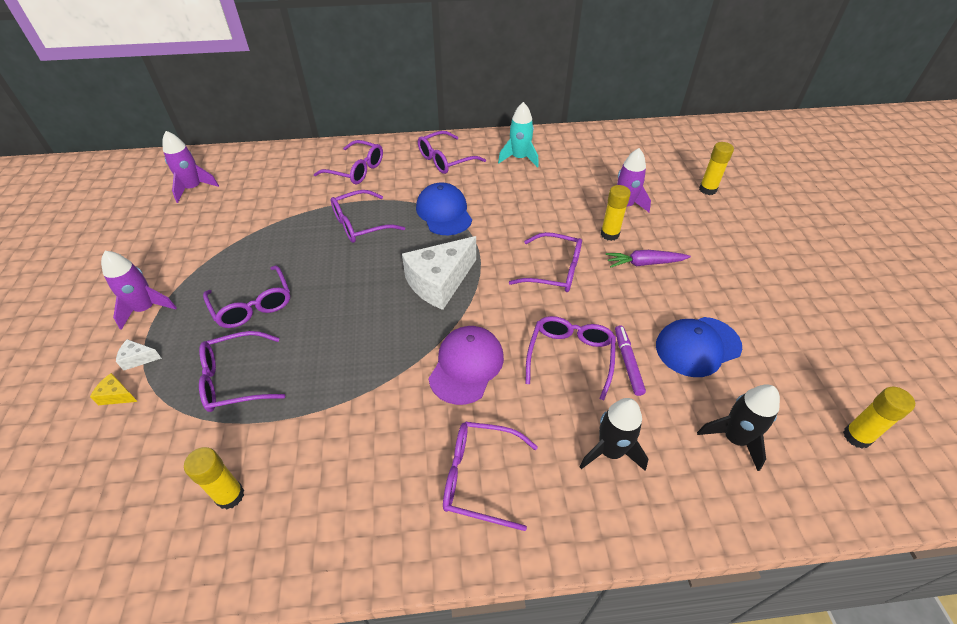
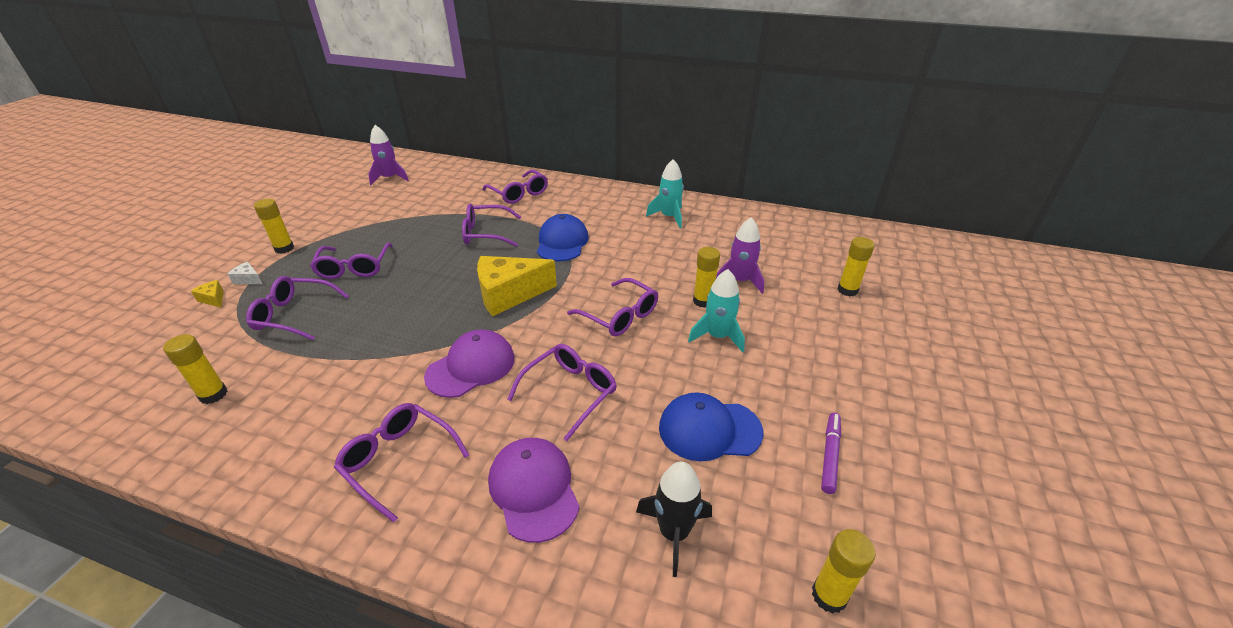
camera: 25 degrees right, 10 degrees down
purple rocket [101,251,177,330] -> yellow glue stick [254,199,294,254]
white cheese [402,236,476,310] -> yellow cheese [477,256,557,316]
purple glasses [418,131,486,174] -> none
black rocket [580,398,648,471] -> purple cap [488,438,580,543]
purple carrot [606,250,691,268] -> turquoise rocket [688,269,745,353]
purple marker [615,325,646,396] -> purple marker moved to [821,413,841,494]

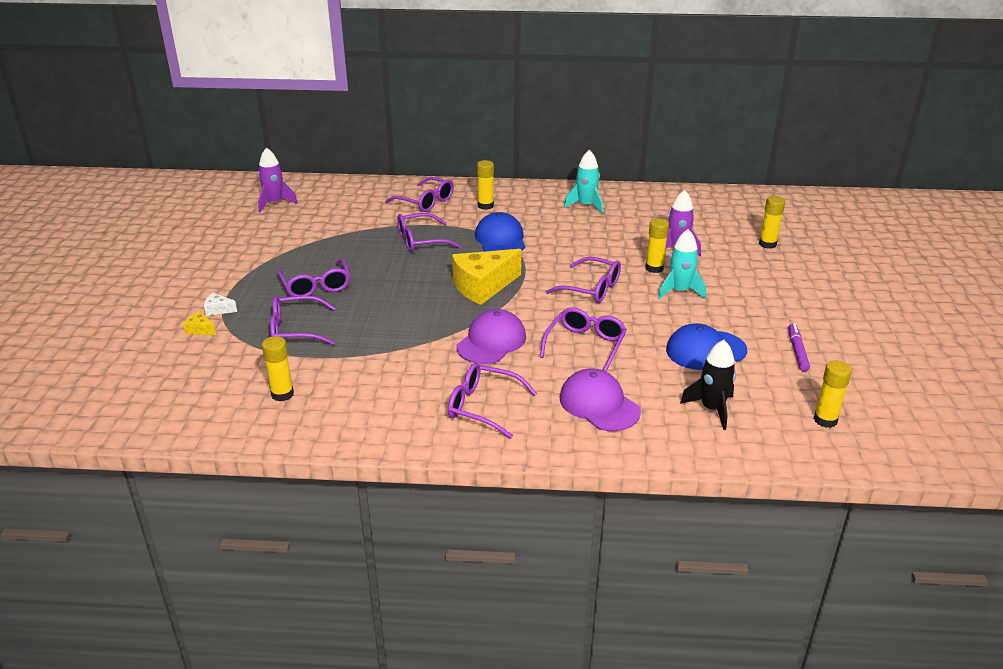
camera: 15 degrees left, 5 degrees down
yellow glue stick [254,199,294,254] -> yellow glue stick moved to [477,160,494,210]

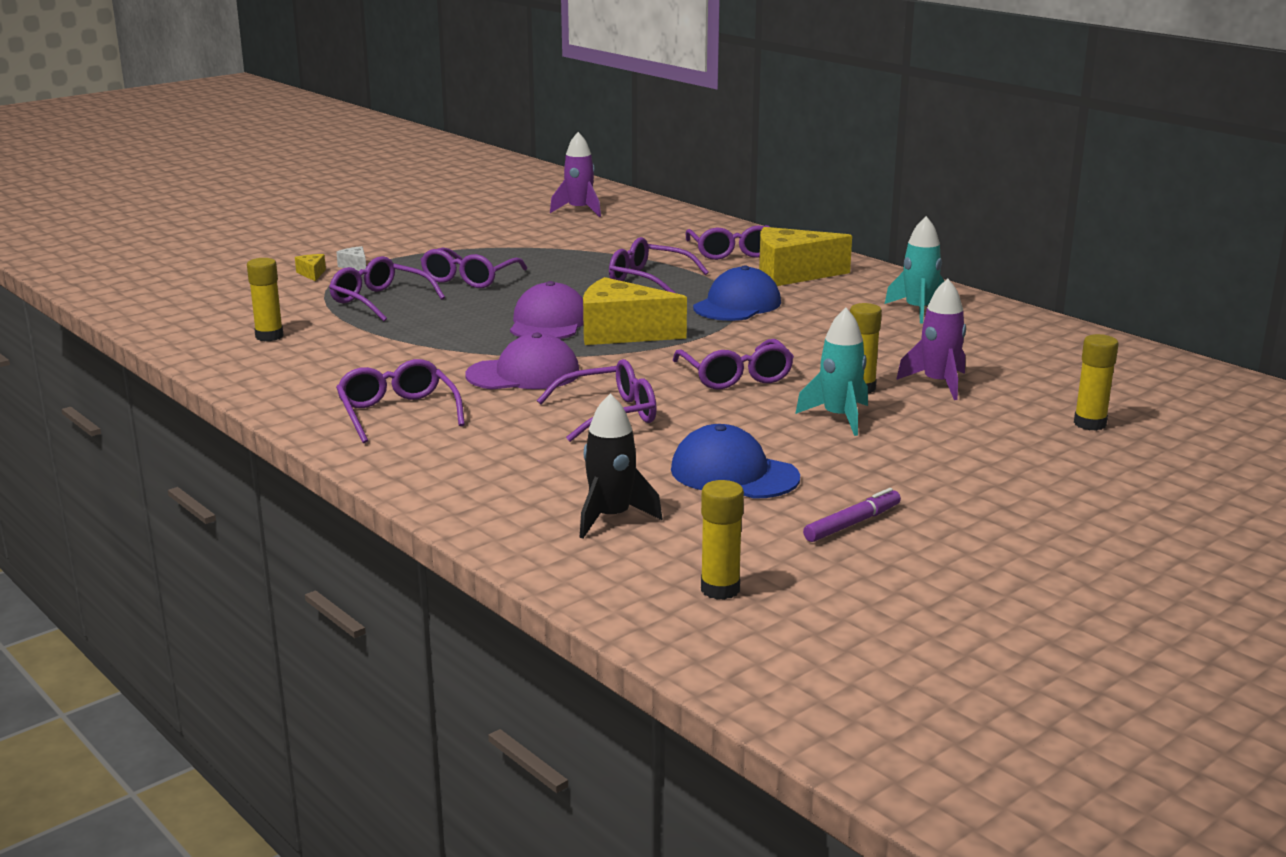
camera: 45 degrees right, 10 degrees down
yellow glue stick [477,160,494,210] -> yellow cheese [759,227,852,286]
purple cap [560,369,641,431] -> purple cap moved to [510,281,583,339]

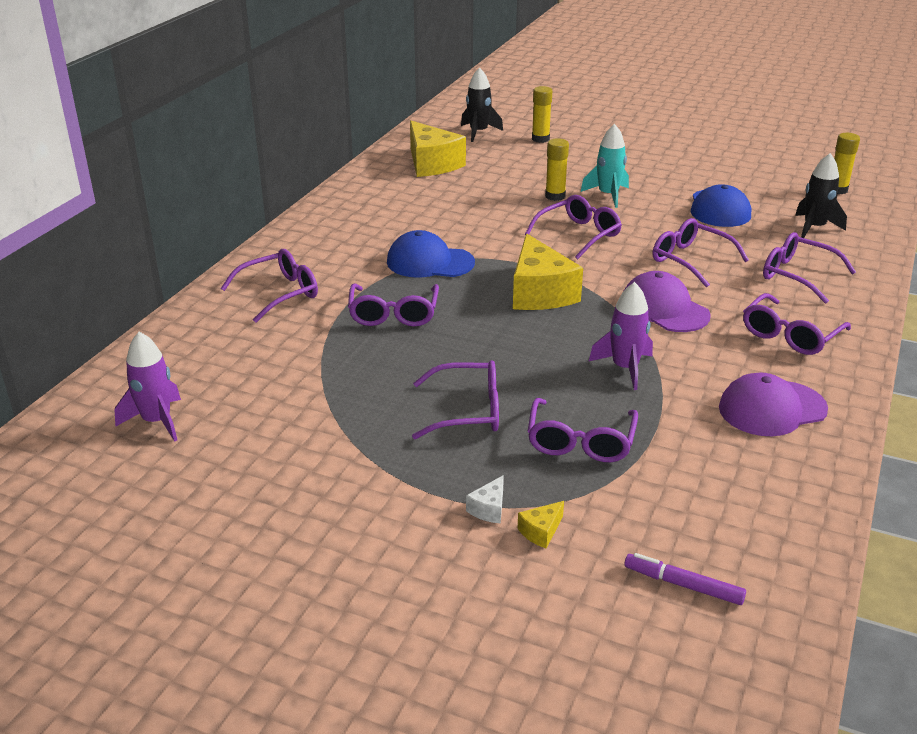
camera: 115 degrees left, 10 degrees up
yellow glue stick [247,258,284,341] -> none
purple cap [510,281,583,339] -> purple cap moved to [719,373,828,436]
yellow cheese [759,227,852,286] -> yellow cheese moved to [410,121,466,177]
purple marker [803,488,901,542] -> purple marker moved to [624,553,746,605]
turquoise rocket [885,216,944,323] -> none
purple rocket [896,279,966,400] -> purple rocket moved to [589,282,653,390]
none -> black rocket [461,67,503,142]
none -> purple glasses [763,232,856,304]

